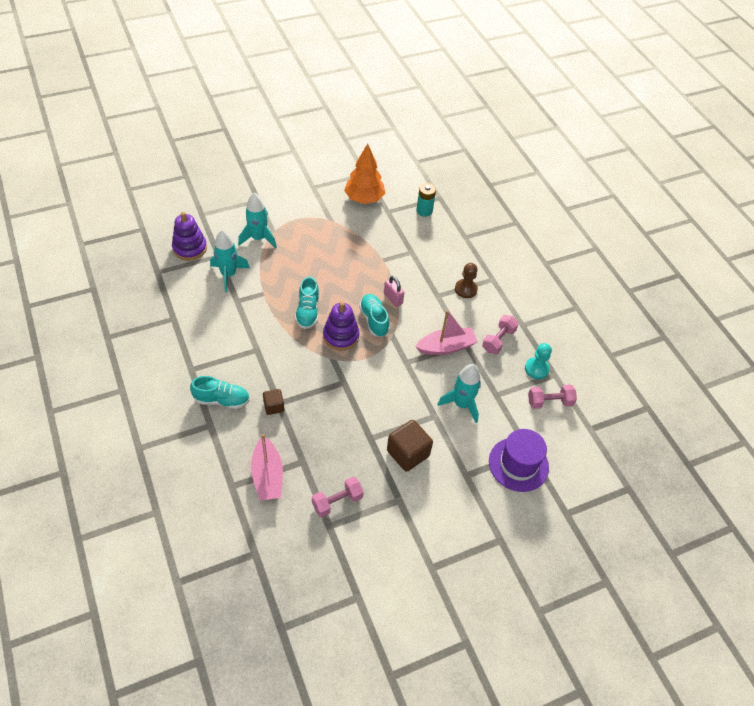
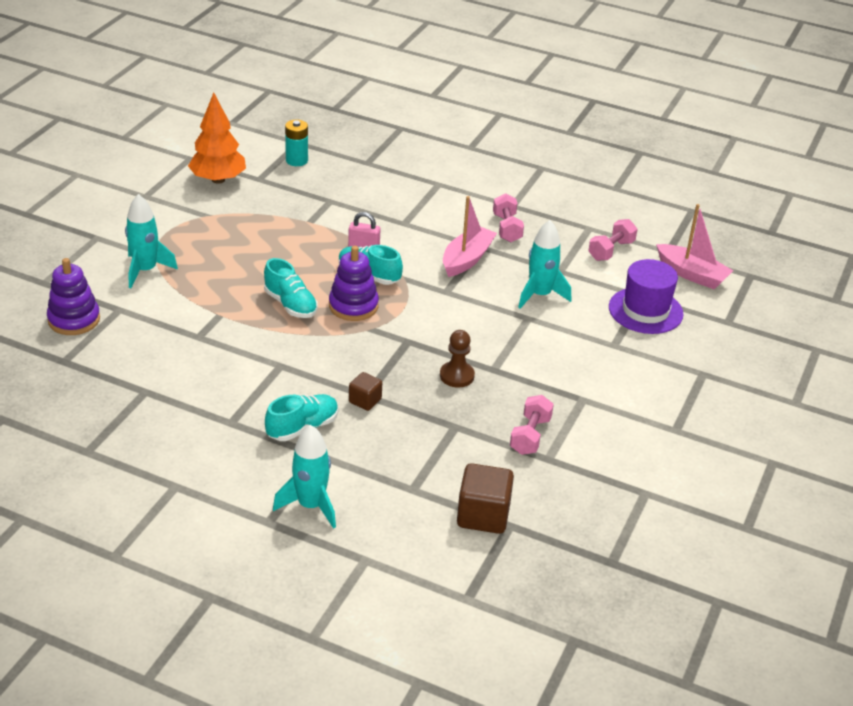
camera: 40 degrees left, 15 degrees down
turquoise rocket [210,230,250,292] -> turquoise rocket moved to [273,425,336,529]
pink boat [251,434,283,501] -> pink boat moved to [656,204,733,289]
brown cube [387,420,433,472] -> brown cube moved to [457,463,514,534]
brown pawn [455,263,478,298] -> brown pawn moved to [440,330,475,387]
turquoise pawn [525,343,552,379] -> none

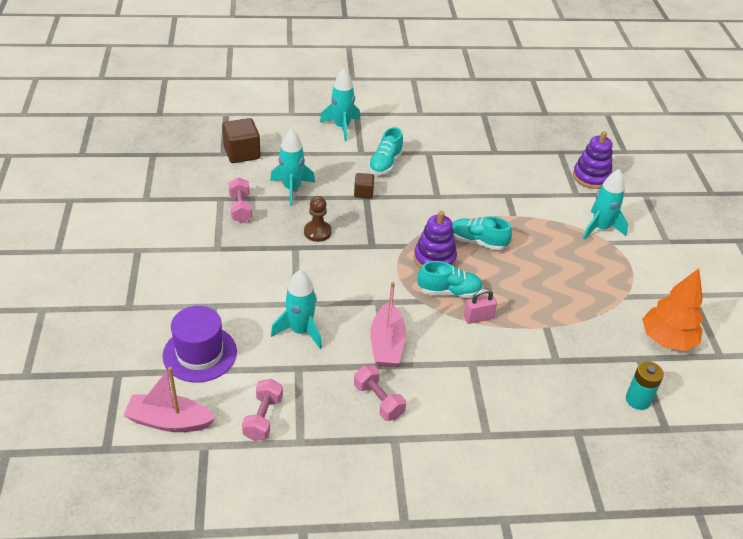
camera: 150 degrees right, 5 degrees up
none -> turquoise rocket [270,128,315,206]

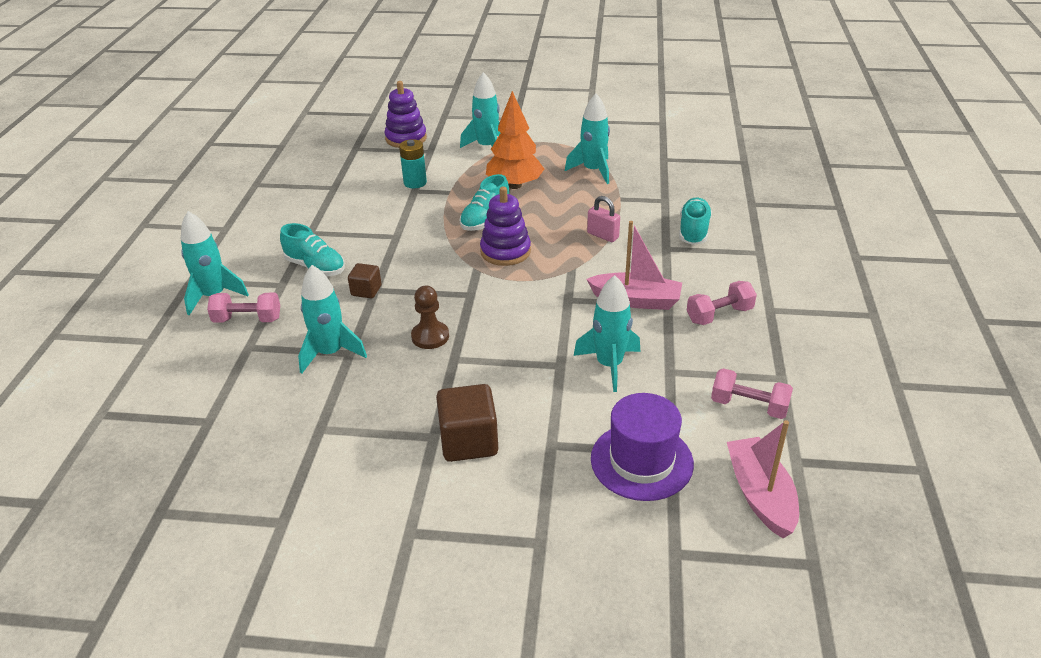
camera: 75 degrees left, 5 degrees down
pink boat [123,367,215,432] -> pink boat turned 150 degrees clockwise [727,420,799,538]
brown cube [222,118,261,163] -> brown cube moved to [436,384,498,462]
pink dumbbell [228,177,252,223] -> pink dumbbell moved to [207,293,280,323]
turquoise shoe [417,261,483,298] -> turquoise shoe moved to [679,198,712,245]
pink padlock [464,289,497,324] -> pink padlock turned 45 degrees counterclockwise [587,196,620,242]
turquoise battery [626,361,664,410] -> turquoise battery moved to [399,139,427,188]
orange tree [642,268,703,351] -> orange tree moved to [486,91,544,189]
none -> turquoise rocket [565,94,610,184]

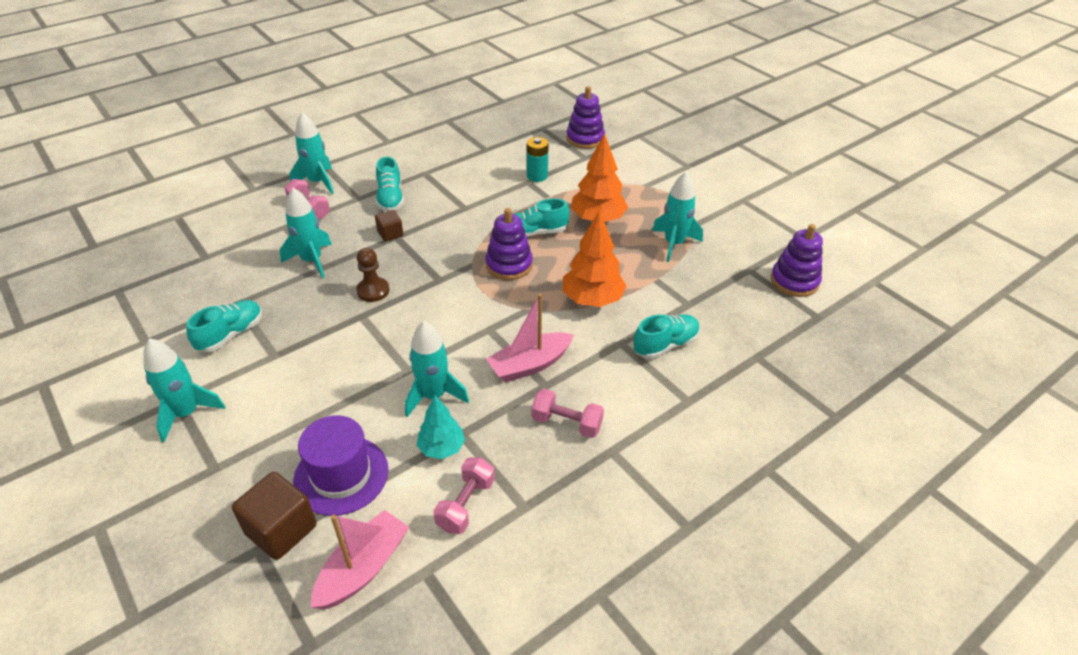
camera: 45 degrees right, 5 degrees up
brown cube [436,384,498,462] -> brown cube moved to [232,472,316,560]
turquoise rocket [460,72,501,148] -> turquoise rocket moved to [143,338,225,442]
pink boat [586,221,682,310] -> pink boat turned 90 degrees clockwise [486,294,574,383]
pink padlock [587,196,620,242] -> orange tree [563,210,626,307]
pink dumbbell [711,368,793,419] -> pink dumbbell turned 45 degrees clockwise [433,458,495,534]
none -> turquoise shoe [187,300,262,352]
none -> turquoise tree [417,395,465,459]
none -> purple stacking toy [771,224,823,297]

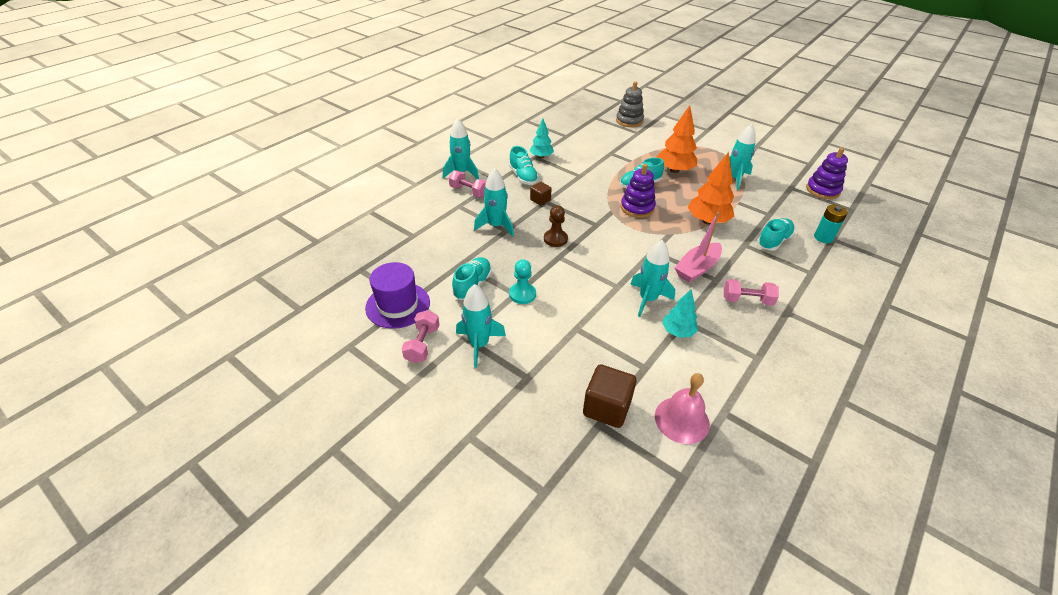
camera: 15 degrees left, 0 degrees up
purple hat [293,415,389,516] -> purple hat moved to [365,262,430,329]
pink boat [311,510,409,609] -> pink bell [655,373,710,444]
pink dumbbell [433,458,495,534] -> pink dumbbell moved to [401,310,439,363]
turquoise battery [527,137,549,182] -> turquoise battery moved to [814,205,847,243]
purple stacking toy [566,86,605,149] -> grey stacking toy [616,81,644,127]
none -> turquoise pawn [509,259,536,304]
none -> turquoise tree [529,119,554,158]

